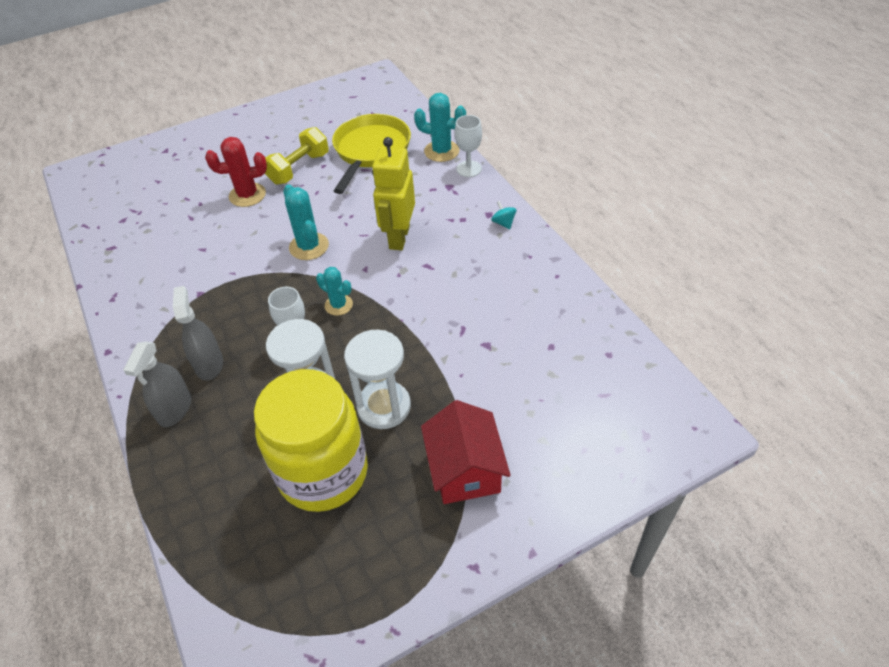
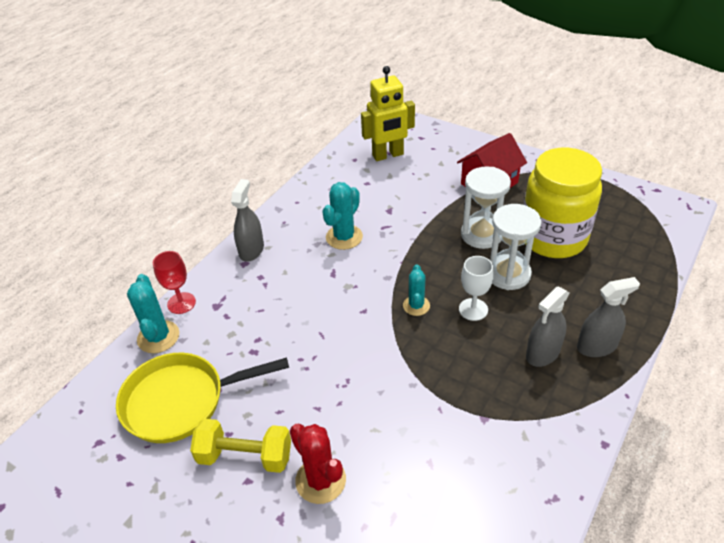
camera: 120 degrees left, 5 degrees down
turquoise cactus [283,184,329,260] -> turquoise cactus moved to [322,182,363,250]
yellow robot [372,137,415,250] -> yellow robot moved to [361,66,415,161]
white goblet [455,115,482,177] -> red goblet [153,251,196,314]
turquoise spinning top [491,201,517,229] -> grey spray bottle [231,179,264,262]

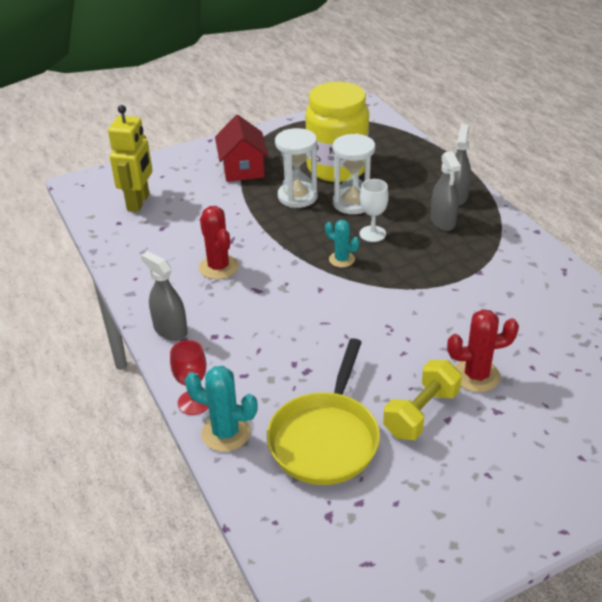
camera: 60 degrees left, 5 degrees down
turquoise cactus [322,182,363,250] -> red cactus [199,206,239,279]

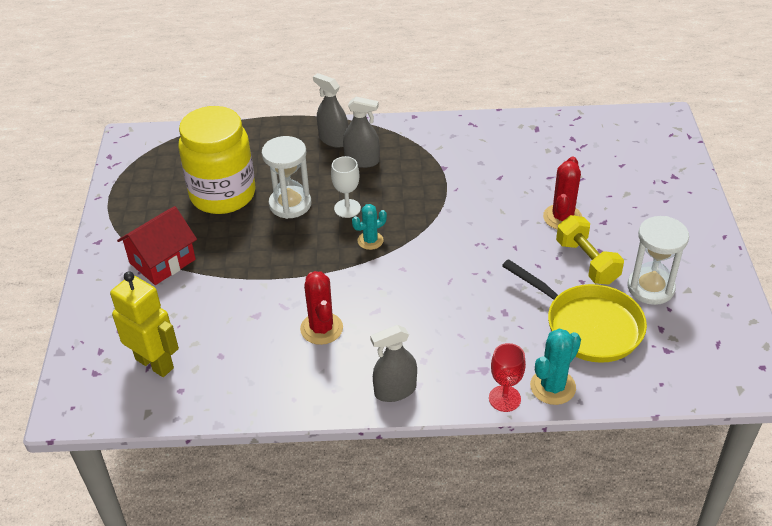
camera: 65 degrees left, 5 degrees up
red cactus [199,206,239,279] -> red cactus turned 75 degrees clockwise [300,271,343,345]
red house [215,115,269,182] -> red house turned 60 degrees counterclockwise [117,206,197,285]
white hourglass [275,128,318,208] -> white hourglass moved to [628,216,689,305]

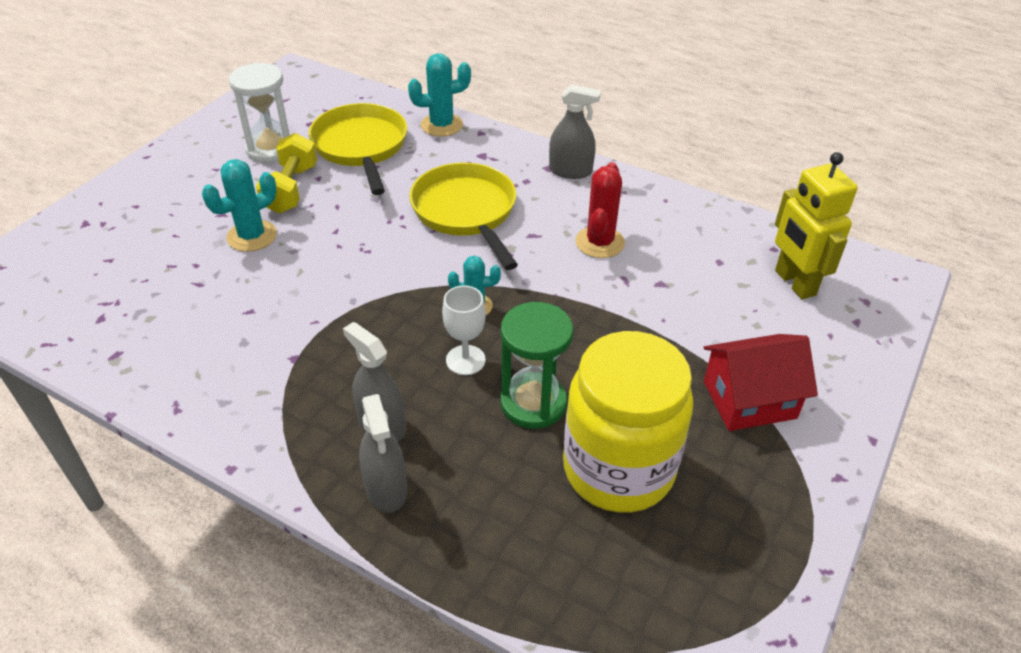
camera: 150 degrees left, 0 degrees up
white hourglass [262,136,311,219] -> green hourglass [500,302,573,429]
red goblet [489,343,526,412] -> none
red cactus [543,156,582,229] -> turquoise cactus [202,159,277,252]
none -> yellow pan [410,163,518,270]

